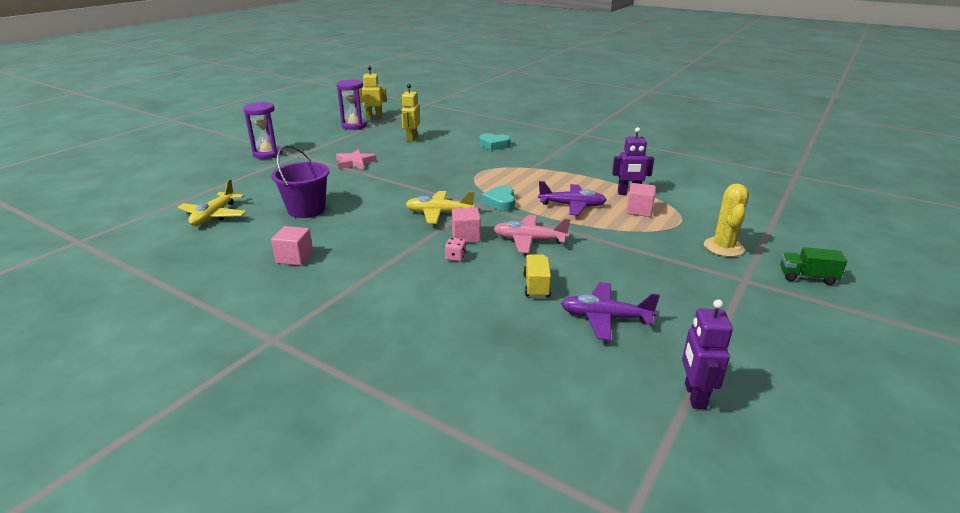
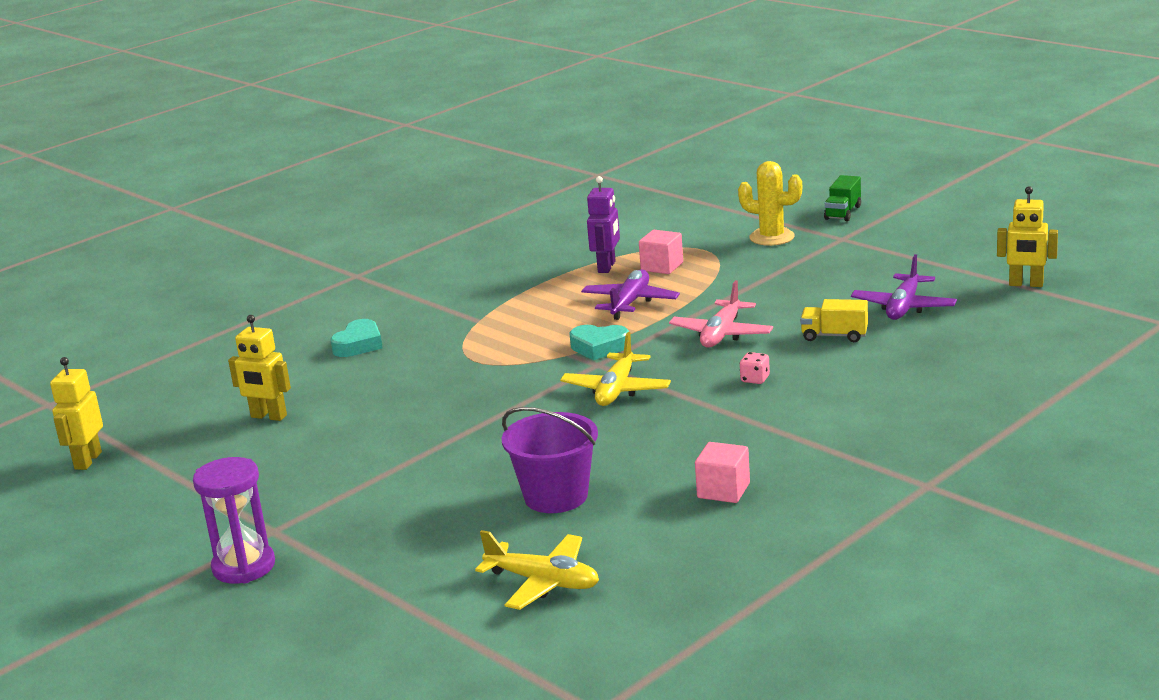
camera: 75 degrees left, 5 degrees down
pink star [336,149,377,169] -> none
purple hourglass [337,79,367,130] -> none
pink cube [452,207,481,243] -> none
purple robot [682,299,733,409] -> yellow robot [997,186,1058,287]

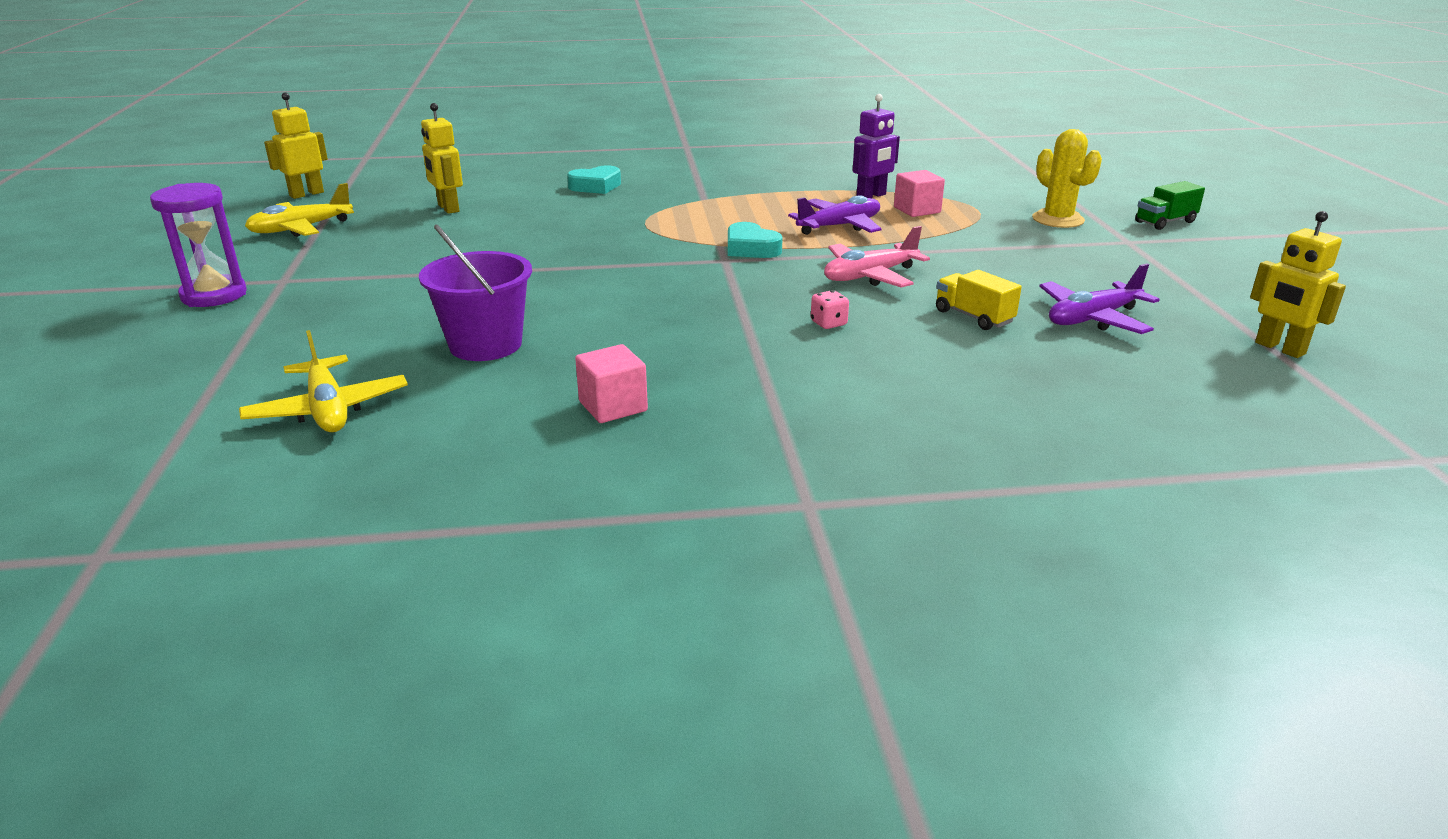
camera: 35 degrees right, 5 degrees up
yellow plane [560,332,671,406] -> yellow plane moved to [245,183,354,237]

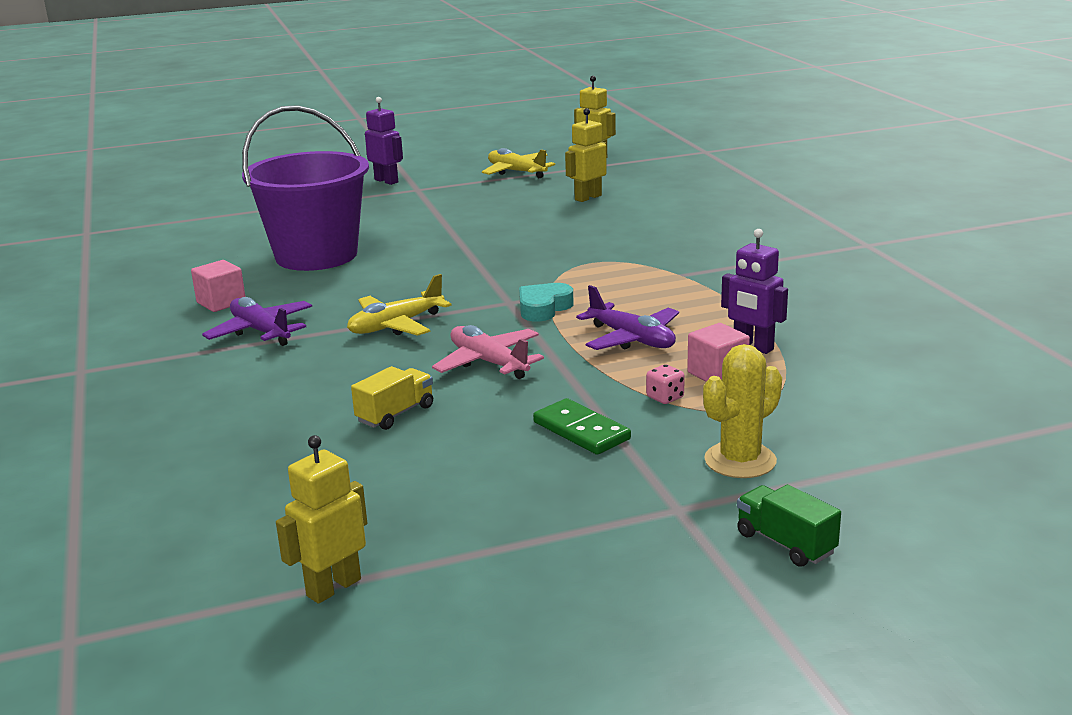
camera: 80 degrees right, 5 degrees down
purple hourglass [150,183,247,307] -> purple robot [365,97,403,185]
yellow plane [239,330,408,432] -> yellow plane moved to [347,274,452,336]
purple bucket [419,224,532,361] -> purple bucket [242,105,369,271], size x1.59
turquoise heart [567,165,621,194] -> none
pink dice [811,290,849,329] -> pink dice moved to [646,364,685,404]
purple plane [1039,263,1160,334] -> purple plane moved to [202,297,312,346]
none -> green domino [533,398,631,455]

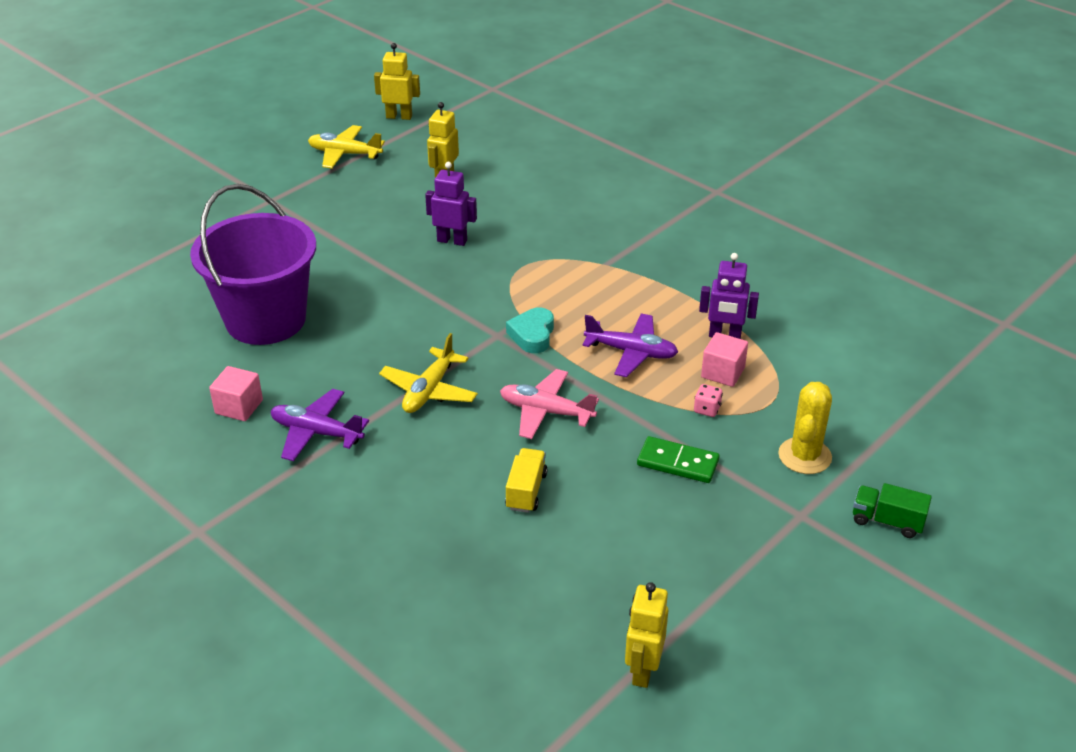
camera: 30 degrees left, 15 degrees up
purple robot [365,97,403,185] -> purple robot moved to [425,162,477,246]

